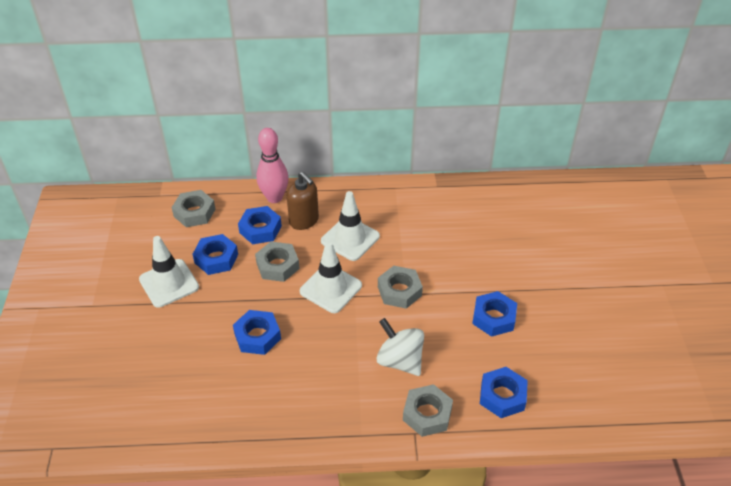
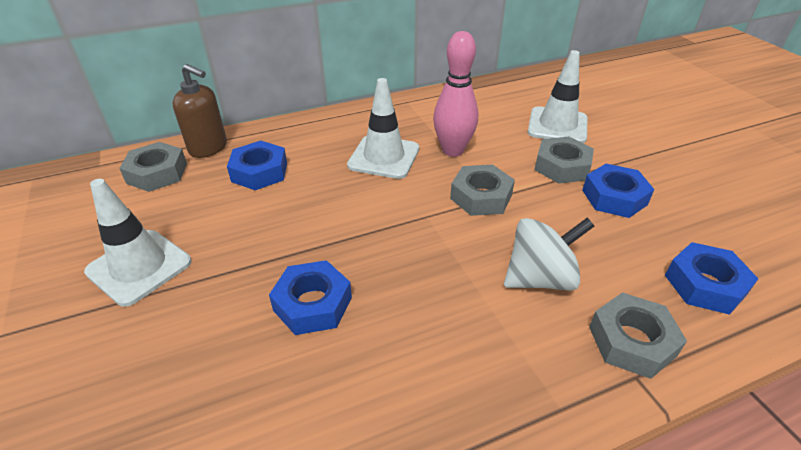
camera: 20 degrees left, 5 degrees down
blue nut [192,234,238,275] -> none
grey nut [255,242,300,282] -> grey nut moved to [534,137,594,184]
pink bowling pin [256,128,289,203] -> pink bowling pin moved to [433,31,478,157]
brown soap dispenser [287,172,319,230] -> brown soap dispenser moved to [172,64,227,158]
white traffic cone [300,241,362,313] -> white traffic cone moved to [528,50,588,143]
white spinning top [377,318,424,376] -> white spinning top turned 135 degrees clockwise [504,218,594,291]

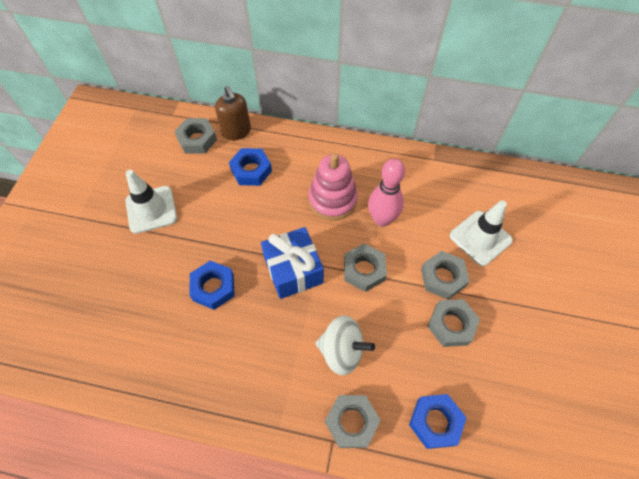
camera: 35 degrees right, 20 degrees up
white traffic cone [347,78,419,179] -> pink stacking toy [308,153,358,220]
blue nut [582,164,654,218] -> grey nut [427,299,480,347]
none -> blue gift [261,227,324,299]

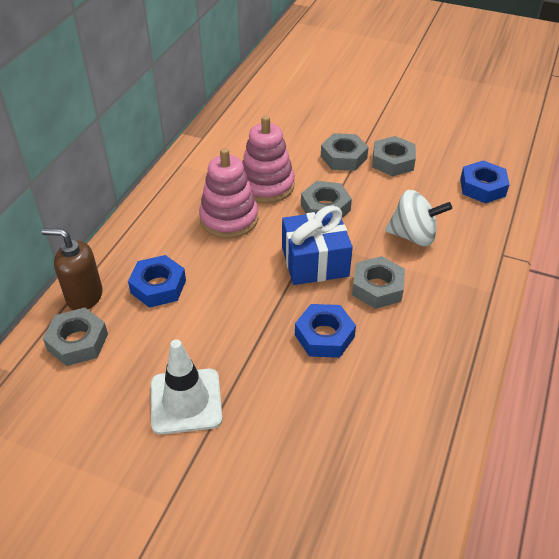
camera: 80 degrees left, 15 degrees down
brown soap dispenser [215,86,251,140] -> brown soap dispenser turned 150 degrees counterclockwise [42,228,103,310]
white spinning top [315,315,375,375] -> white spinning top turned 75 degrees clockwise [385,190,452,246]
grey nut [325,395,381,448] -> grey nut moved to [352,256,405,309]
pink bowling pin [368,158,405,227] -> pink stacking toy [242,115,295,203]
white traffic cone [450,200,513,266] -> none

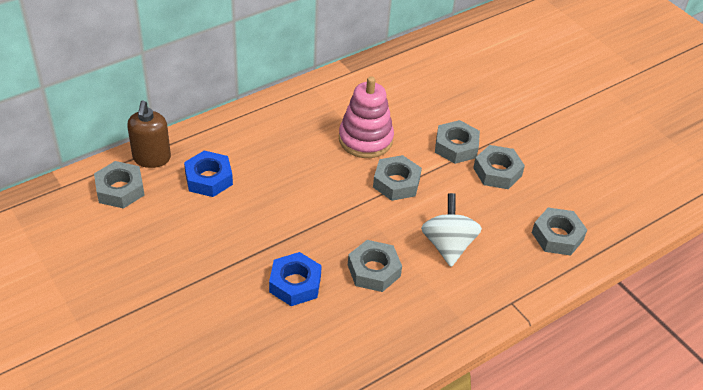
camera: 30 degrees right, 0 degrees up
brown soap dispenser [42,228,103,310] -> brown soap dispenser turned 135 degrees counterclockwise [127,101,171,168]
white traffic cone [151,339,222,435] -> none
pink stacking toy [199,148,258,239] -> none
blue gift [282,205,353,285] -> none
white spinning top [385,190,452,246] -> white spinning top turned 135 degrees counterclockwise [421,193,482,267]
blue nut [460,160,510,203] -> grey nut [532,207,587,256]

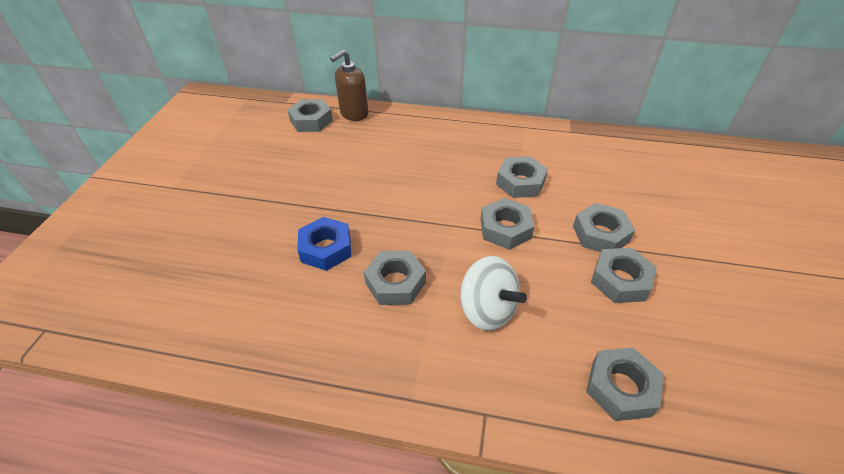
camera: 50 degrees right, 0 degrees up
blue nut [184,151,233,197] -> none
pink stacking toy [339,76,394,158] -> grey nut [496,156,548,198]
white spinning top [421,193,482,267] -> white spinning top turned 90 degrees clockwise [461,256,527,331]

